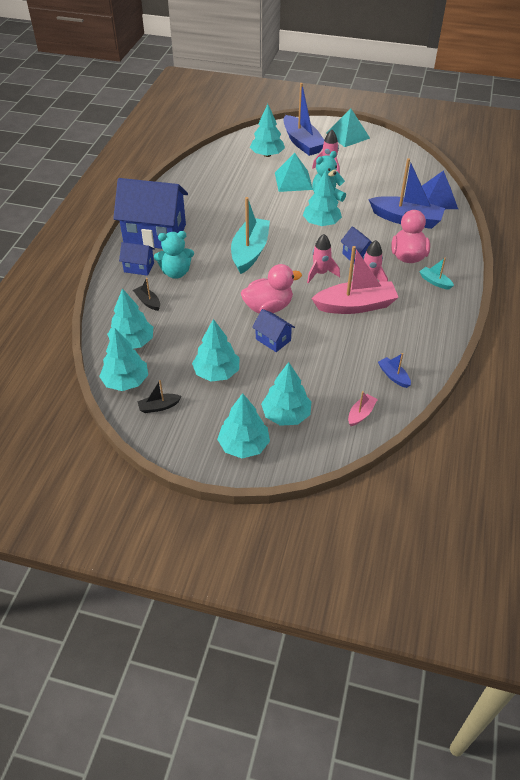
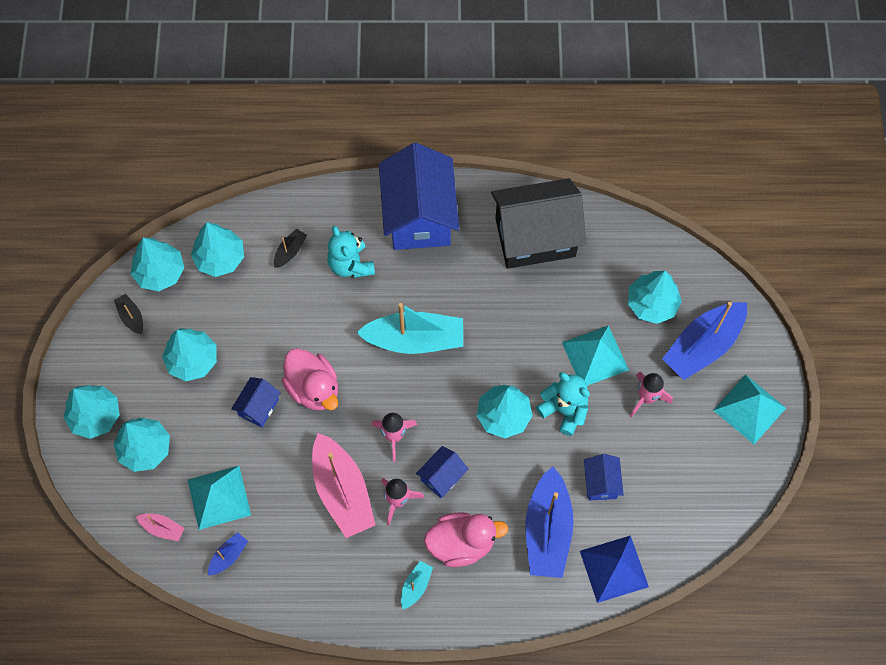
camera: 75 degrees right, 20 degrees up
blue house [119,242,155,276] -> blue house moved to [584,454,624,501]
none -> turquoise pyramid [188,466,251,530]
none -> black house [491,178,586,269]

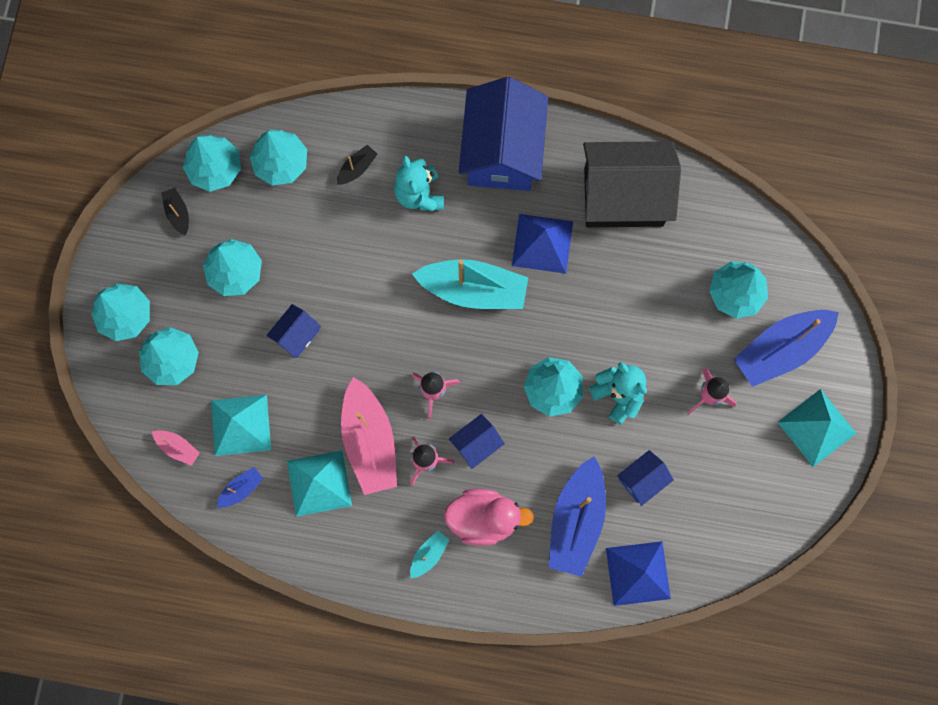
camera: 10 degrees right, 10 degrees up
pink duck [281,348,338,410] -> none
turquoise pyramid [562,326,629,386] -> turquoise pyramid moved to [287,451,352,517]
blue house [584,454,624,501] -> blue house turned 45 degrees clockwise [617,450,674,506]
none -> blue pyramid [512,214,573,274]

